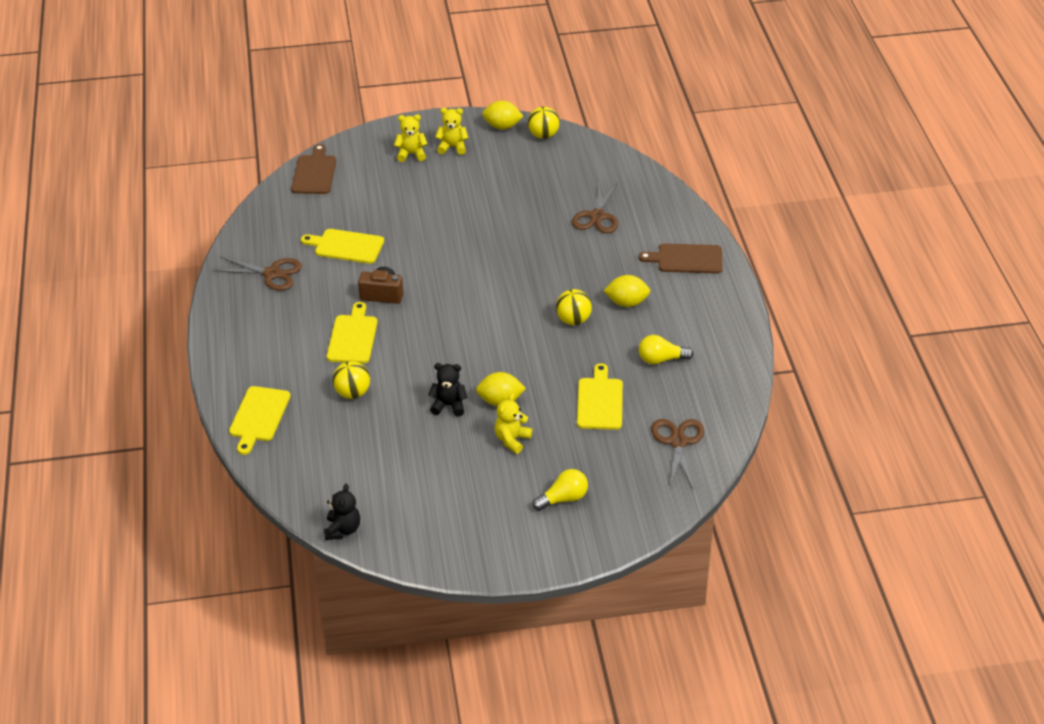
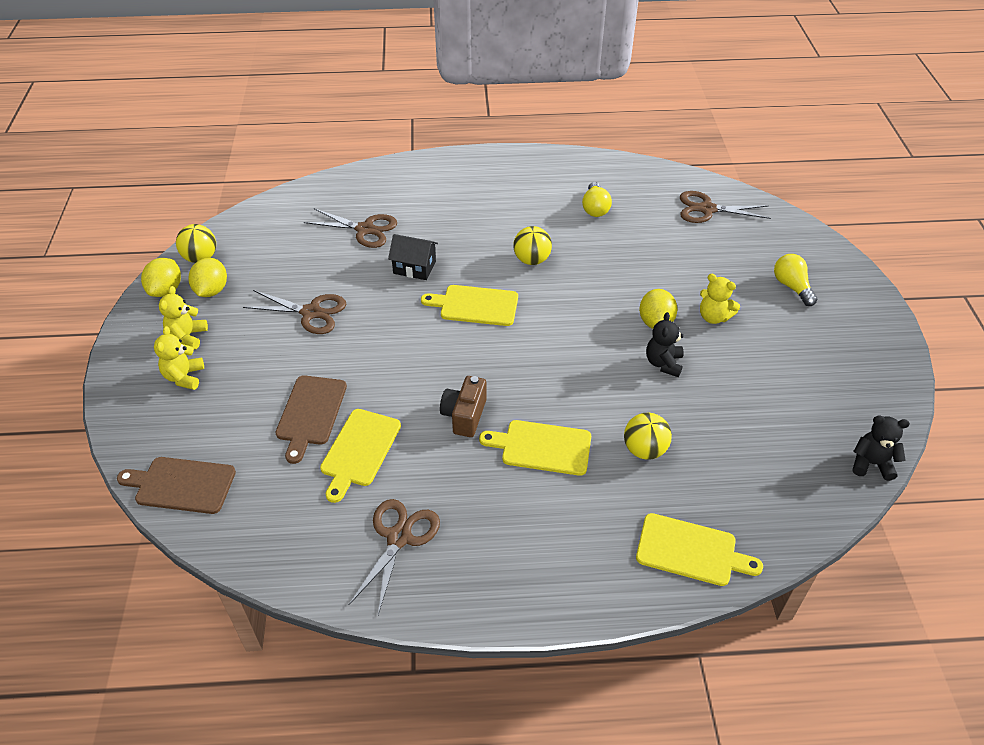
camera: 85 degrees left, 5 degrees up
yellow cutting board [577,363,623,430] -> yellow cutting board moved to [421,285,518,326]
yellow lemon [603,275,650,307] -> yellow lemon moved to [189,258,227,297]
brown cutting board [639,243,723,274] -> brown cutting board moved to [276,375,347,464]
none -> brown scissors [243,290,346,334]
none -> black house [388,234,438,280]

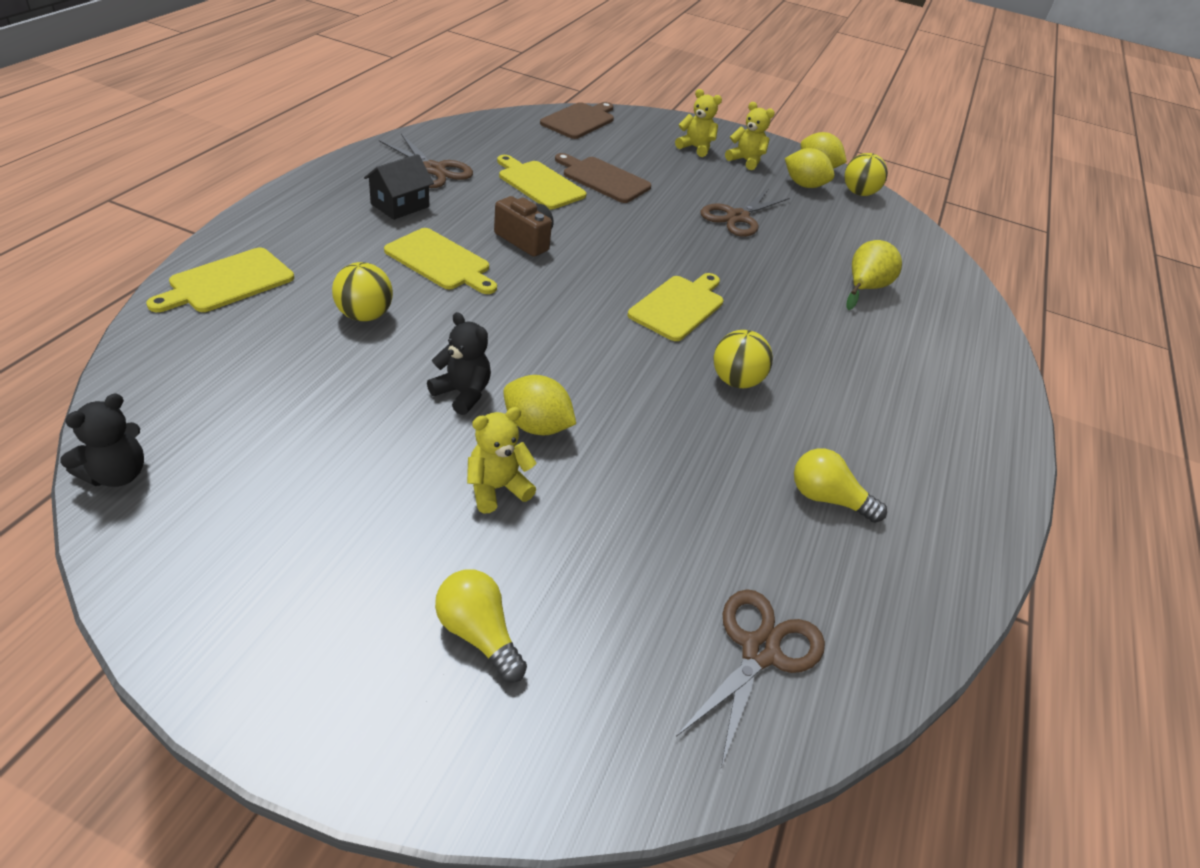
camera: 110 degrees right, 5 degrees down
brown scissors [304,208,397,248] -> yellow pear [846,240,902,310]
black house [388,234,438,280] -> black house moved to [364,154,434,220]
yellow cutting board [479,420,591,476] -> yellow cutting board turned 90 degrees clockwise [384,228,497,294]
yellow light bulb [774,254,817,306] -> yellow light bulb turned 135 degrees counterclockwise [435,569,527,683]

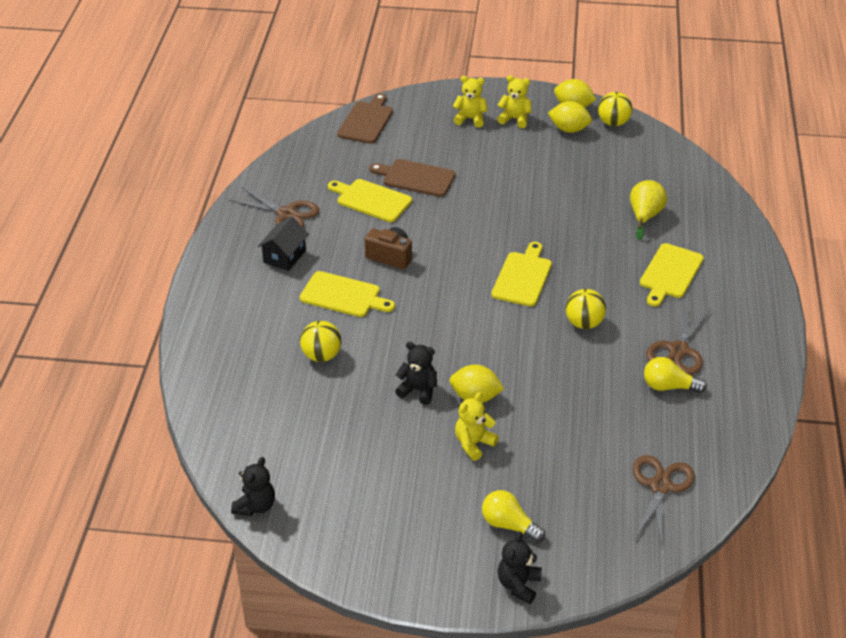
camera: 10 degrees left, 0 degrees up
yellow cutting board [146,248,294,312] -> yellow cutting board moved to [640,243,704,307]
brown scissors [701,190,790,237] -> brown scissors moved to [646,303,711,375]
none -> black teddy bear [498,531,542,604]

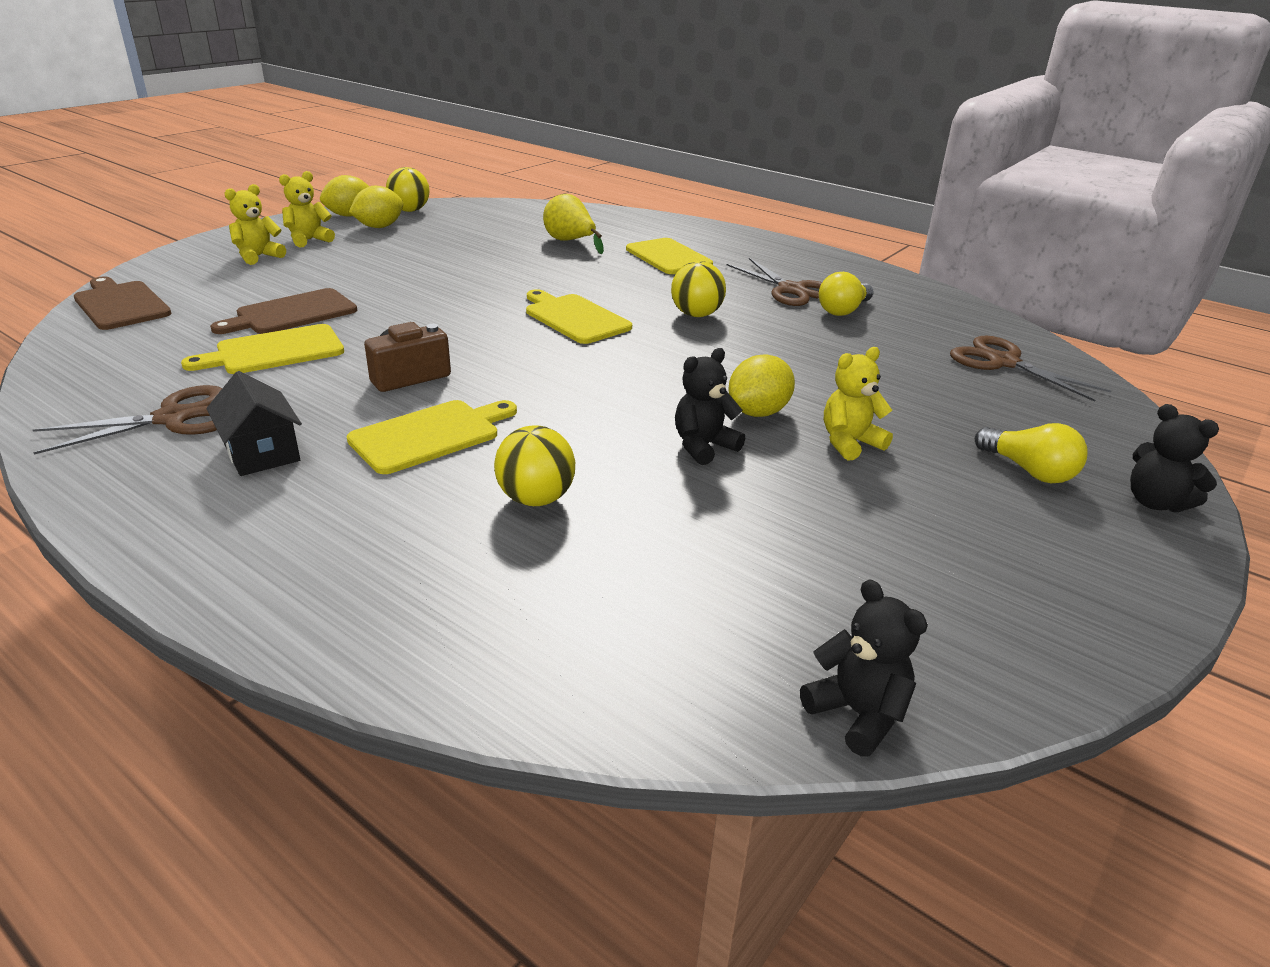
camera: 60 degrees left, 10 degrees down
yellow teddy bear [455,392,499,461] -> yellow teddy bear turned 75 degrees clockwise [824,347,893,461]
yellow light bulb [482,490,545,543] -> yellow light bulb turned 105 degrees counterclockwise [975,423,1088,483]

